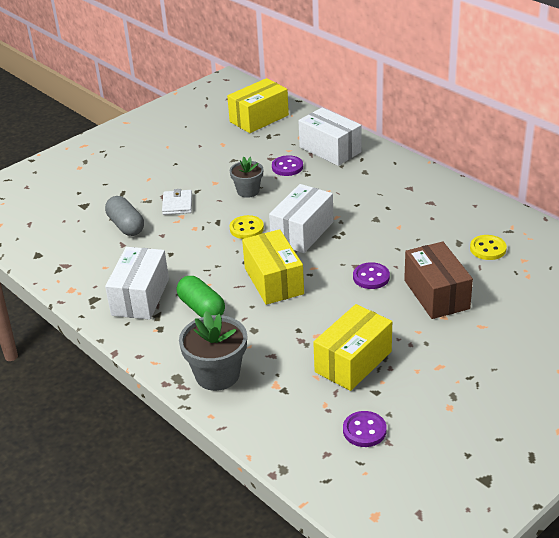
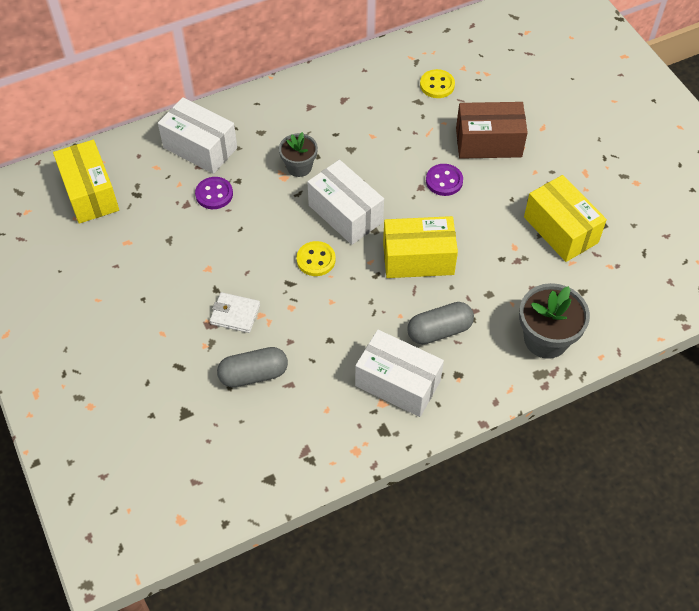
camera: 75 degrees left, 20 degrees up
green capsule [177,276,225,317] -> grey capsule [407,302,474,344]
grey flower pot [230,157,263,198] -> grey flower pot moved to [279,132,318,177]
white box [299,107,361,166] -> white box turned 60 degrees clockwise [158,97,237,174]
purple button [343,411,386,447] -> none

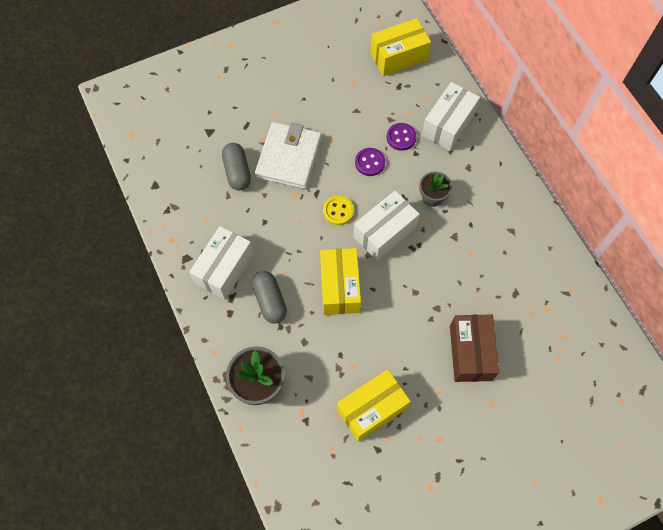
camera: 90 degrees right, 10 degrees up
white wallet [210,292,260,333] -> white wallet [255,122,322,189], size x1.98
yellow button [420,69,455,98] -> none
purple button [426,164,463,196] -> purple button moved to [355,148,385,176]

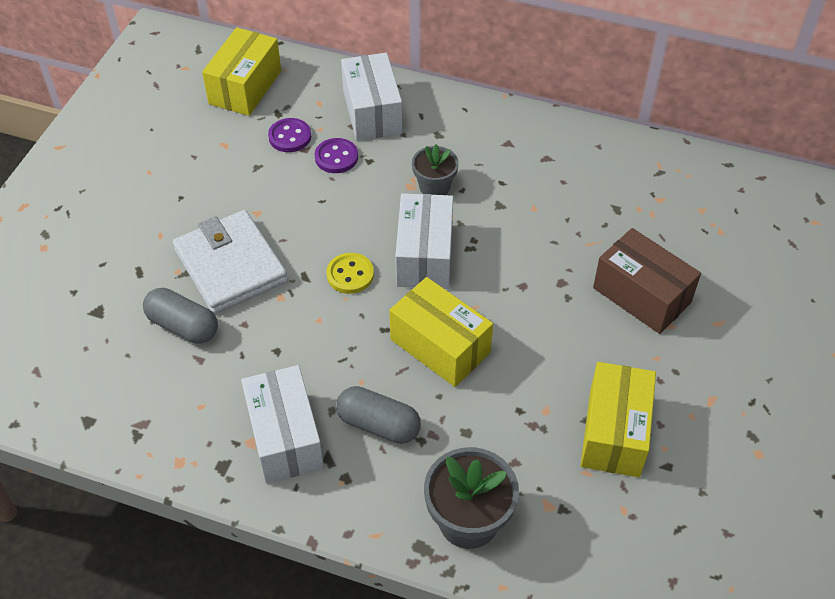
camera: 45 degrees left, 15 degrees down
purple button [355,148,385,176] -> purple button moved to [268,118,311,152]

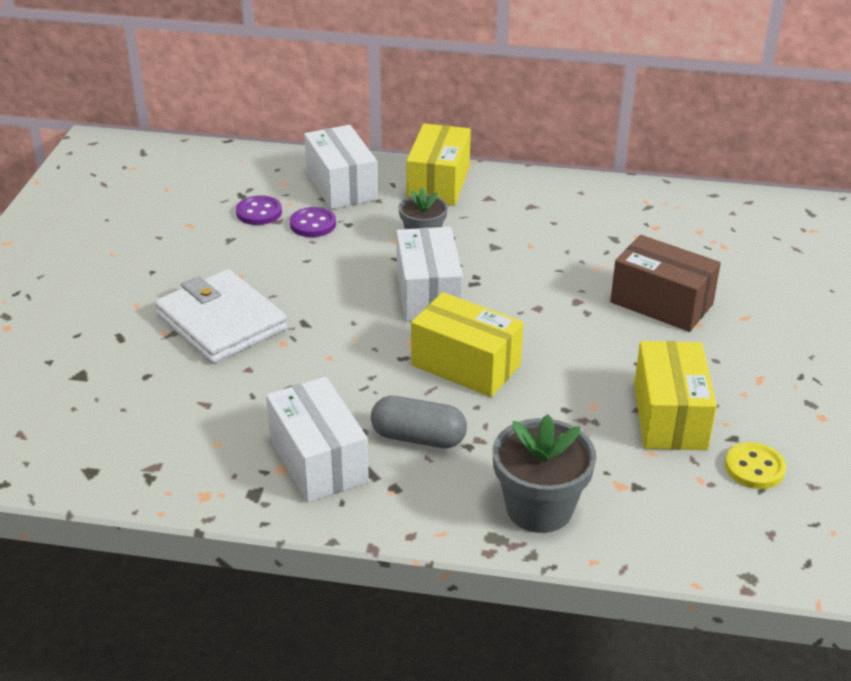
camera: 10 degrees left, 15 degrees down
grey capsule [143,288,218,344] -> none
yellow box [202,27,281,116] -> yellow box moved to [406,123,471,206]
yellow button [327,253,374,294] -> yellow button moved to [725,442,786,489]

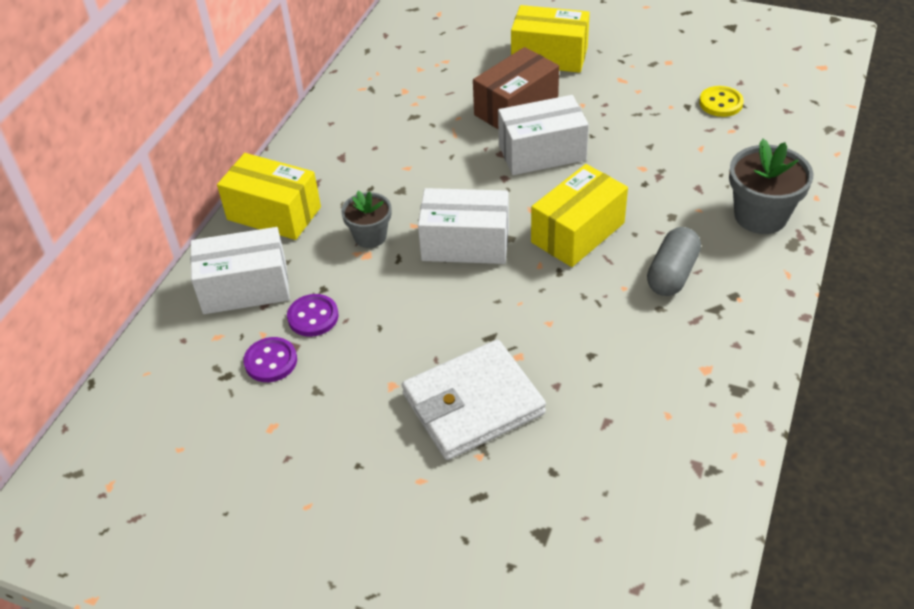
camera: 75 degrees left, 10 degrees up
white box [266,377,369,503] -> white box moved to [498,95,589,175]
yellow box [634,341,717,450] -> yellow box moved to [511,5,590,73]

